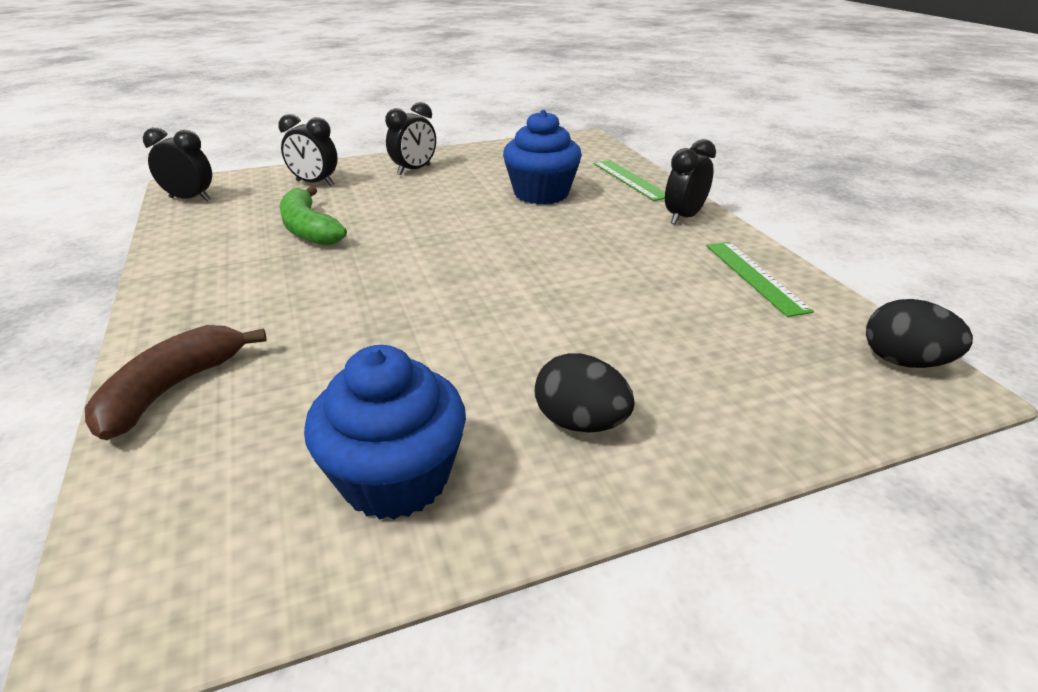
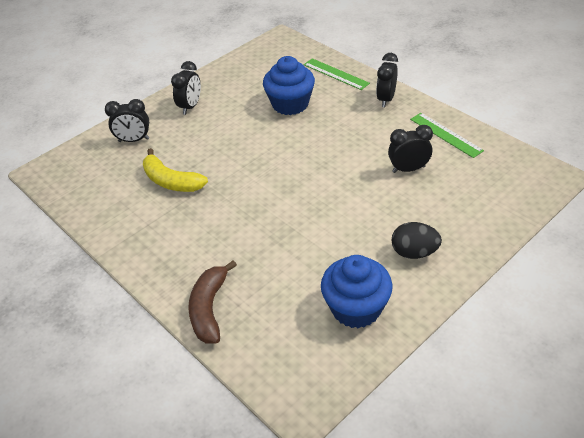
camera: 20 degrees left, 10 degrees up
black clock [143,128,212,201] -> black clock moved to [388,125,433,173]
green banana [279,186,347,246] -> yellow banana [143,148,208,192]
black egg [866,299,973,368] -> none

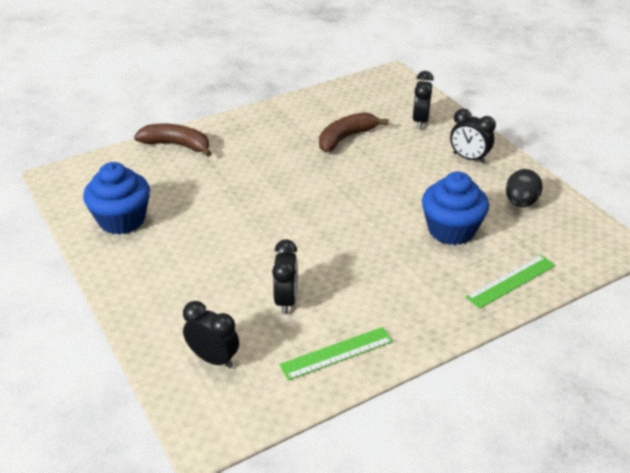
camera: 100 degrees right, 5 degrees down
yellow banana [143,148,208,192] -> brown banana [319,112,389,152]
black clock [376,53,398,107] -> black clock moved to [183,301,239,368]
black egg [391,222,442,259] -> black egg moved to [506,169,543,207]

